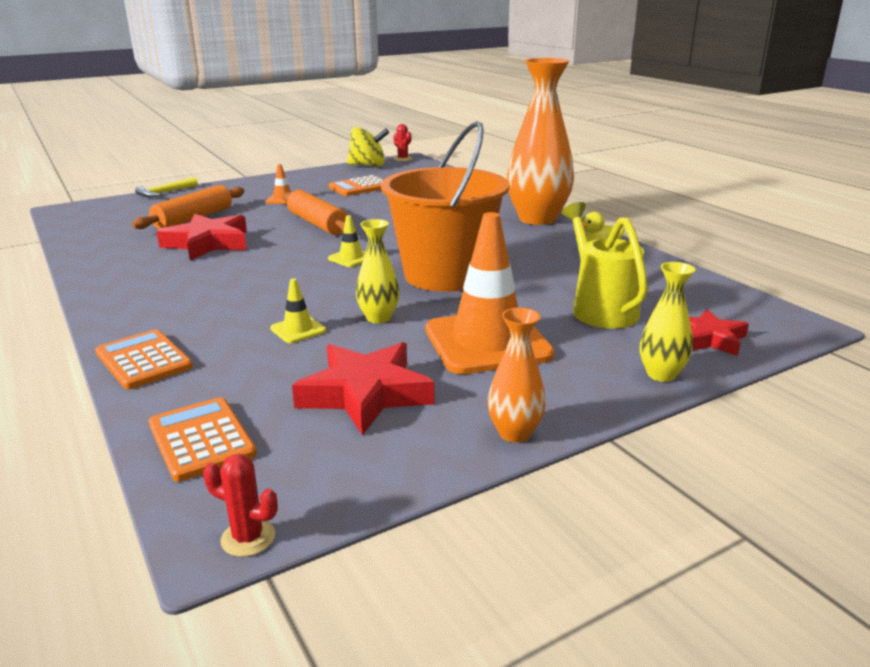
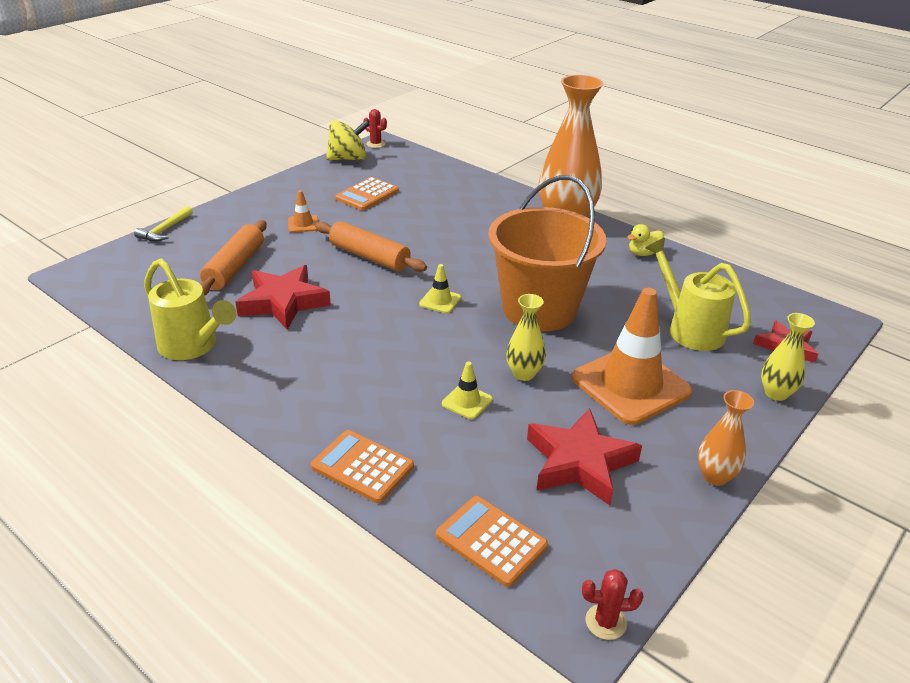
camera: 20 degrees left, 10 degrees up
none -> yellow watering can [144,258,236,360]

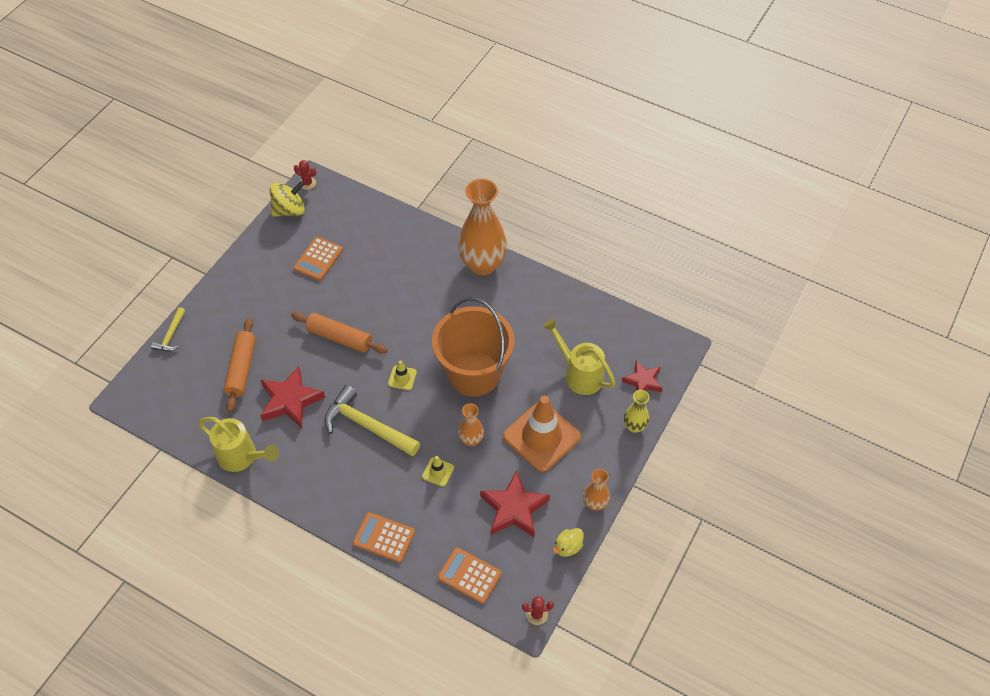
camera: 10 degrees left, 20 degrees up
orange traffic cone [288,190,318,233] -> none
yellow vase [506,294,546,381] -> orange vase [458,403,484,446]
yellow duck [627,224,664,256] -> yellow duck moved to [552,528,584,557]
none -> yellow hammer [324,385,420,457]

